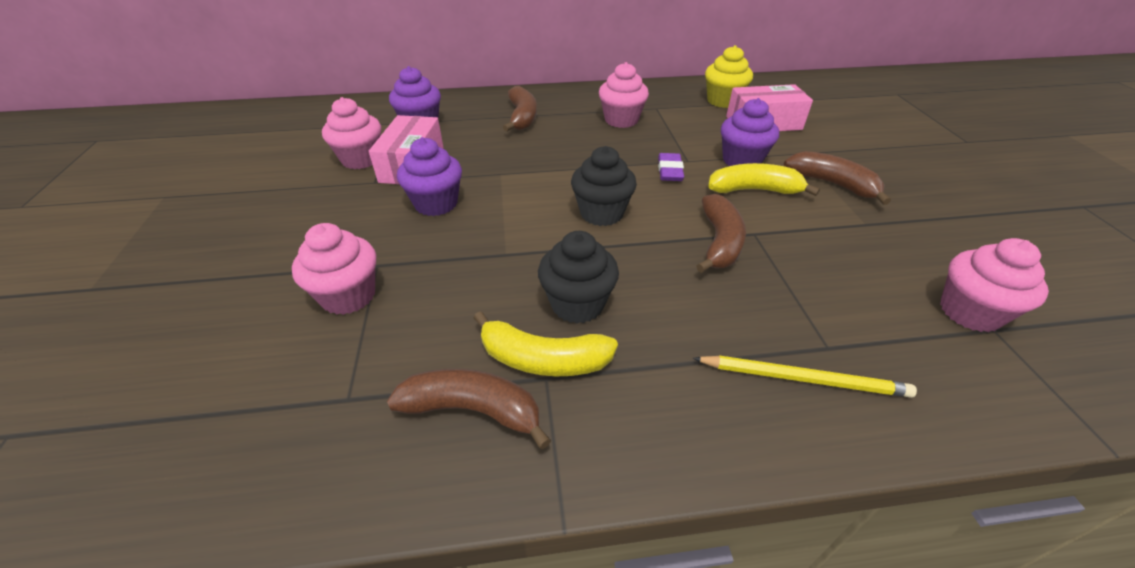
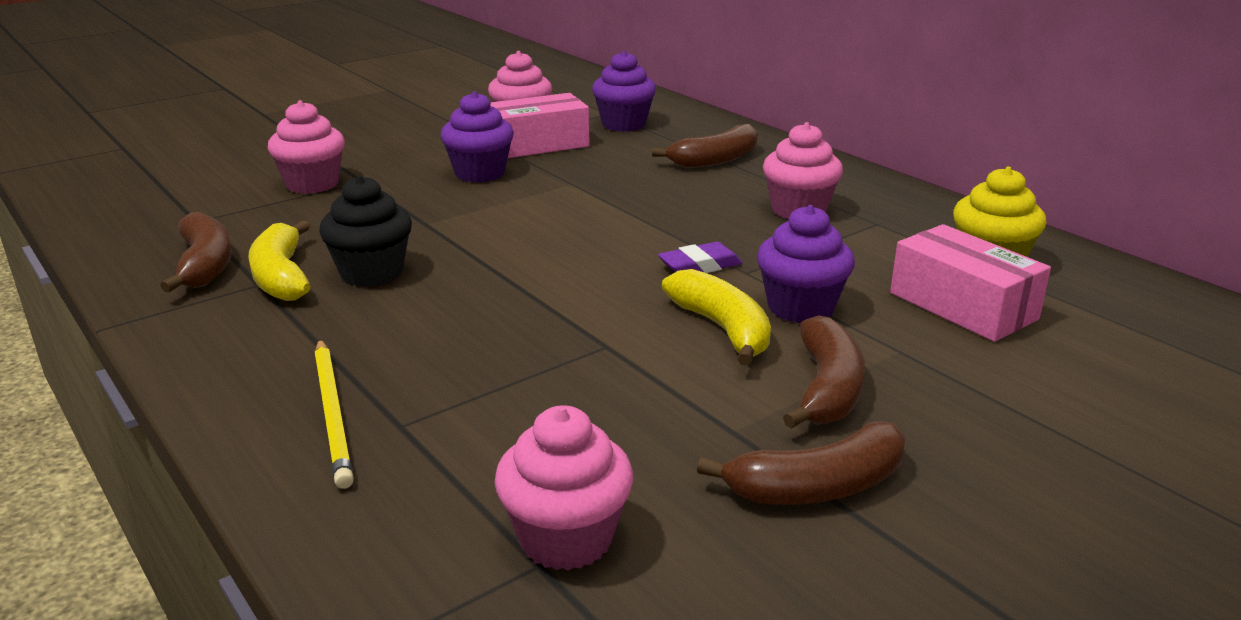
camera: 60 degrees right, 15 degrees down
black cupcake [571,146,637,226] -> none
brown banana [696,194,746,273] -> brown banana moved to [697,421,905,505]

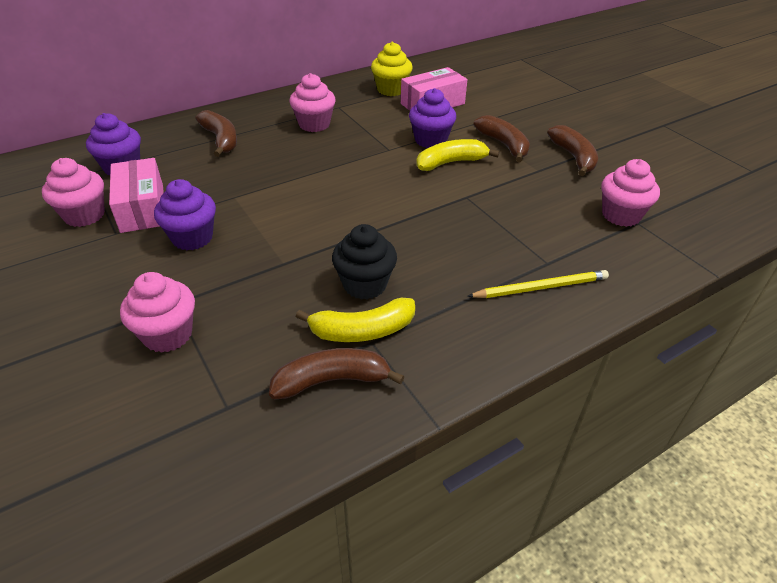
camera: 85 degrees left, 15 degrees up
purple eraser [658,242,742,273] -> none
brown banana [783,315,865,429] -> brown banana turned 45 degrees clockwise [473,115,530,162]

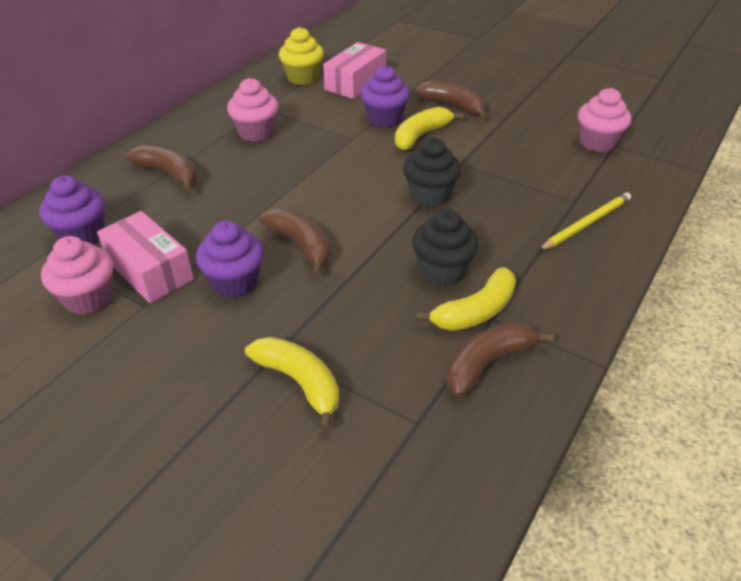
camera: 25 degrees left, 0 degrees up
pink cupcake [120,272,195,353] -> yellow banana [245,337,339,431]
brown banana [547,125,598,176] -> brown banana moved to [259,209,331,276]
none -> black cupcake [403,138,461,207]

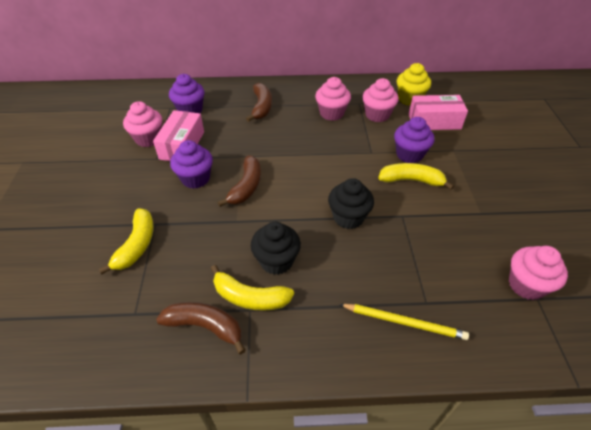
camera: 55 degrees right, 5 degrees up
brown banana [415,81,487,119] -> none
none -> pink cupcake [362,78,399,122]

